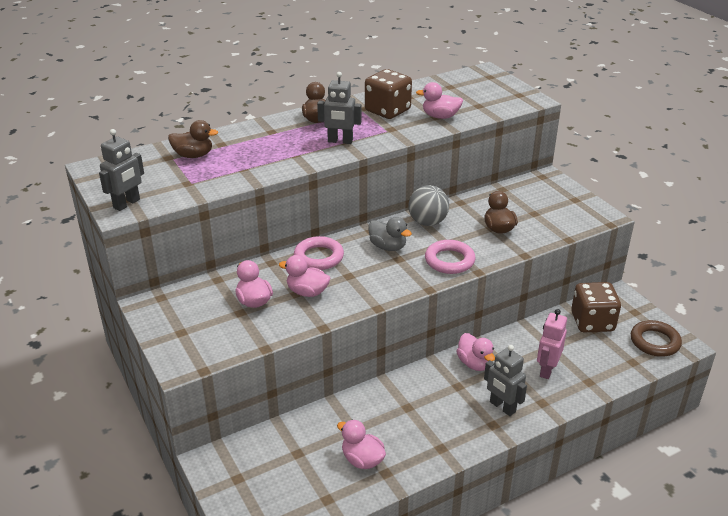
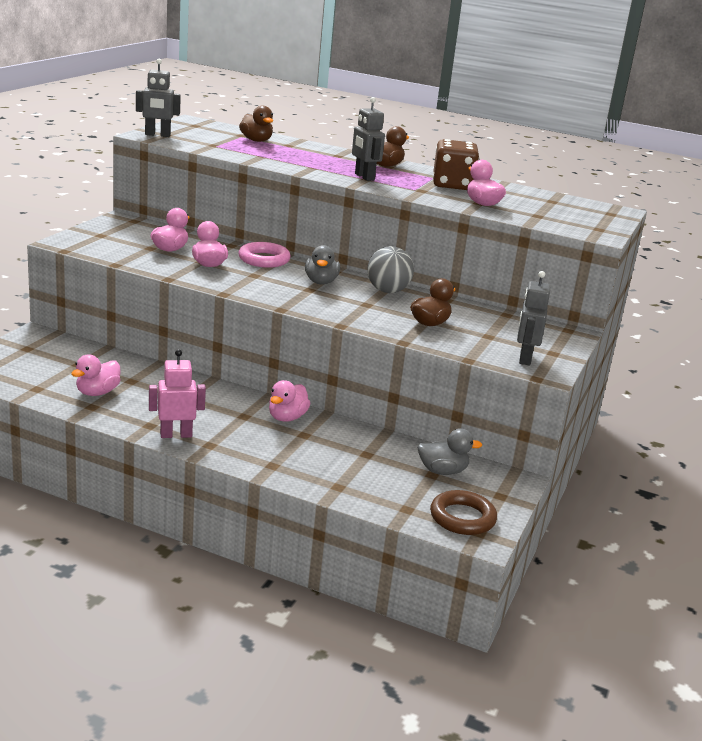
camera: 50 degrees right, 10 degrees down
pink duck [337,420,386,469] -> pink duck turned 150 degrees counterclockwise [71,354,121,396]
pink ring [425,240,475,274] -> none
grey robot [484,345,527,416] -> grey robot moved to [517,271,550,365]
pink robot [537,309,567,379] -> pink robot moved to [149,349,206,438]
brown dice [571,282,621,332] -> grey duck [418,428,482,475]

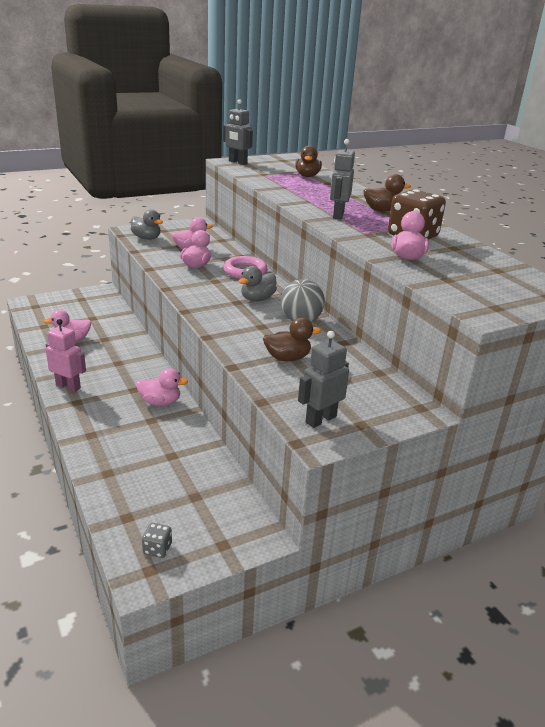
camera: 40 degrees right, 5 degrees up
pink duck [269,380,311,422] -> pink duck turned 150 degrees counterclockwise [136,368,188,406]
grey duck [418,428,482,475] -> grey duck moved to [131,209,163,240]
brown ring [430,490,497,535] -> grey dice [142,523,172,558]

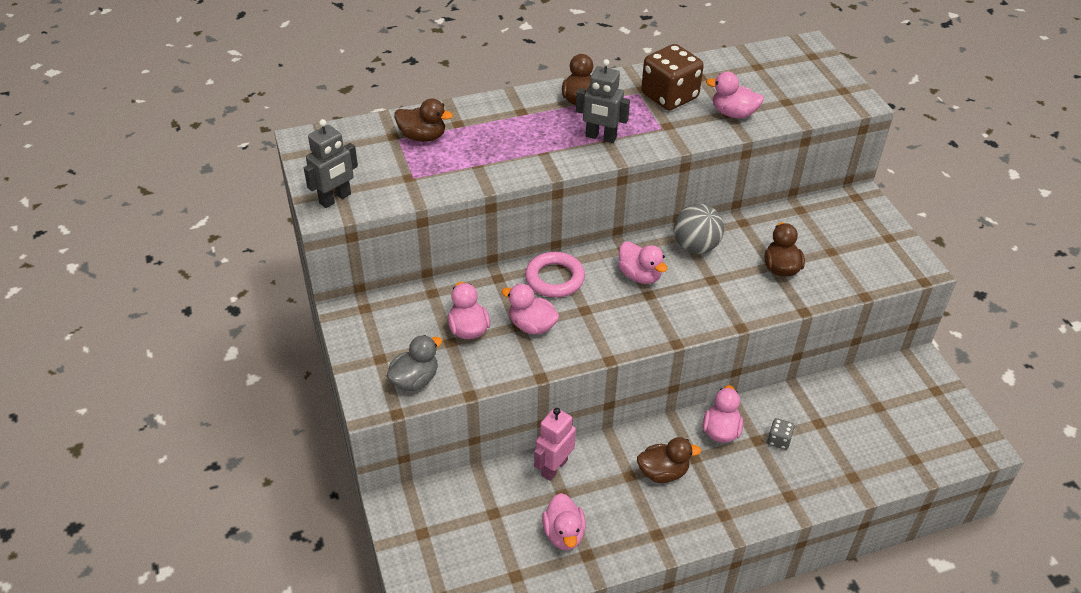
camera: 80 degrees left, 15 degrees up
pink robot [46,319,86,392] -> pink robot moved to [534,407,576,481]
grey dice [142,523,172,558] -> grey dice moved to [767,418,795,450]
grey duck [238,266,277,301] -> pink duck [618,241,668,284]
grey robot [298,331,349,428] -> none
none -> brown duck [637,437,701,483]

